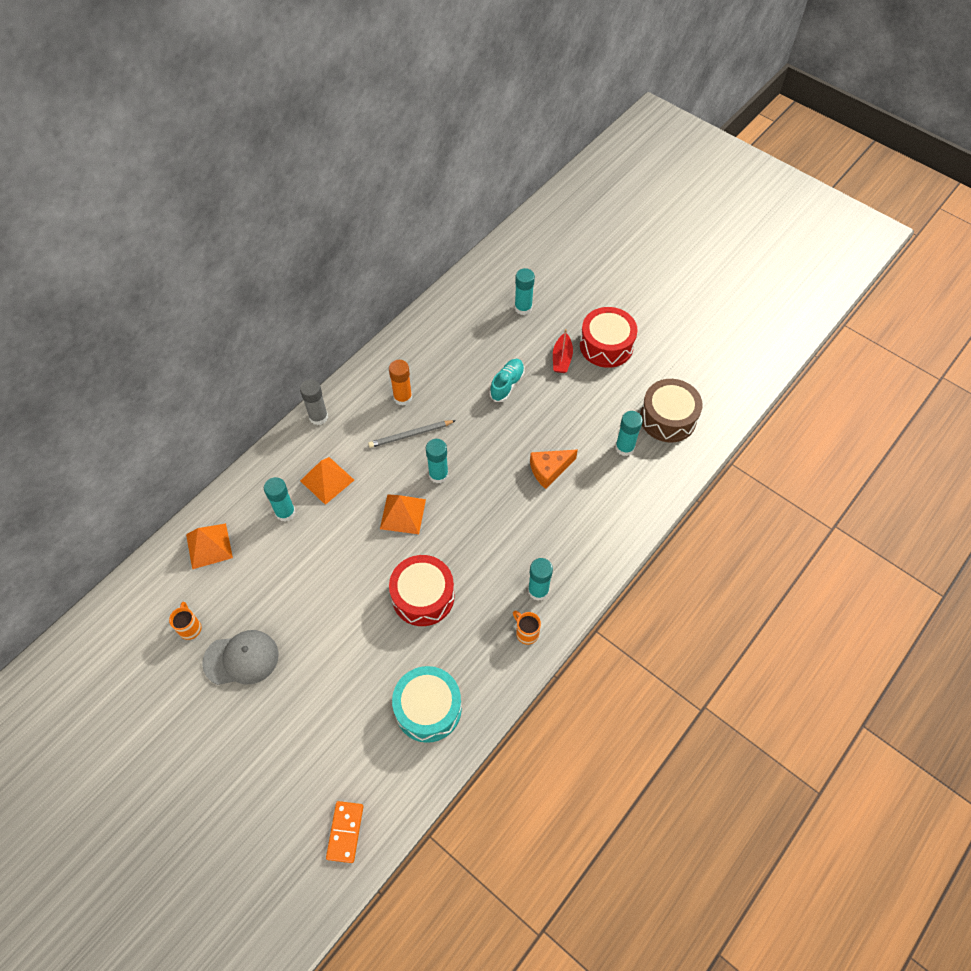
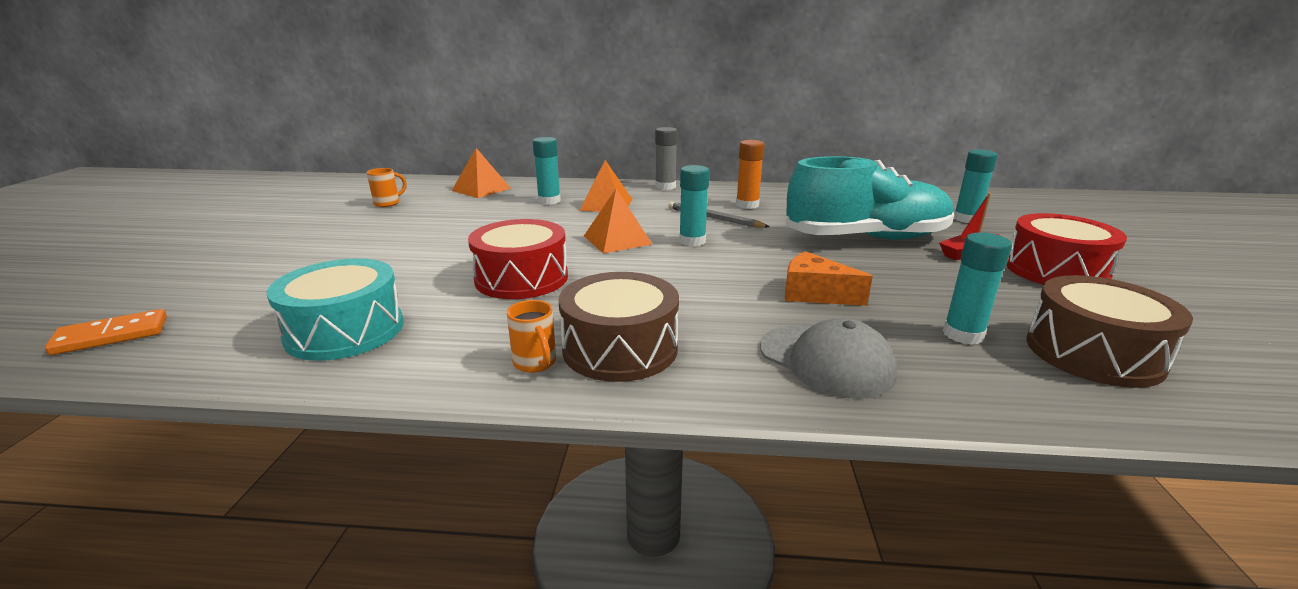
camera: 55 degrees right, 35 degrees down
grey cap [202,630,279,685] -> grey cap moved to [760,318,897,399]
turquoise shoe [489,359,525,402] -> turquoise shoe [786,156,954,240], size x2.19
orange mug [513,610,541,645] -> orange mug turned 135 degrees clockwise [507,300,556,373]
turquoise glue stick [528,558,553,601] -> brown drum [559,272,679,382]

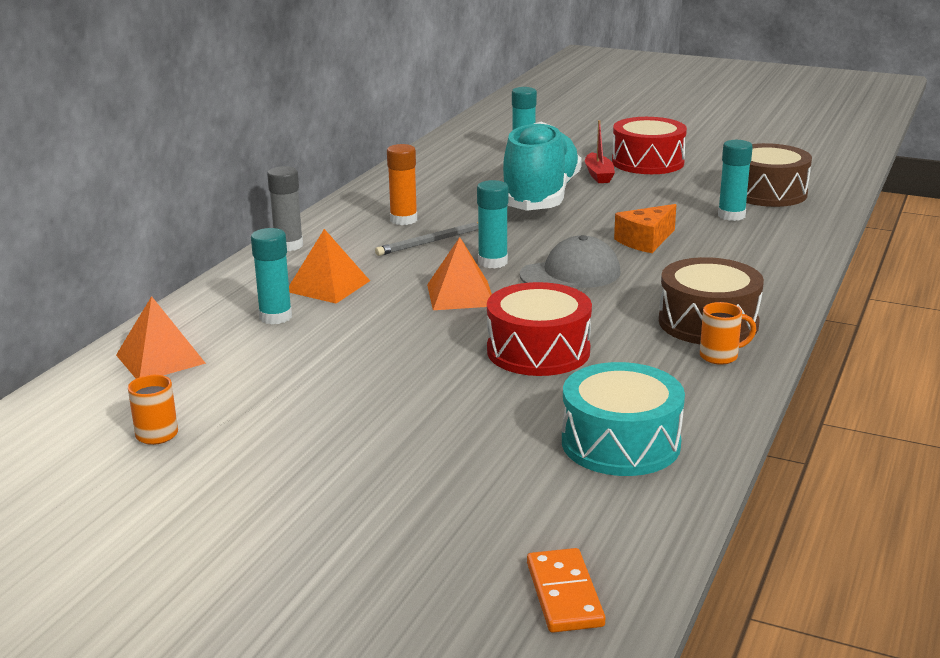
camera: 70 degrees left, 0 degrees up
grey cap [760,318,897,399] -> grey cap moved to [520,235,621,288]

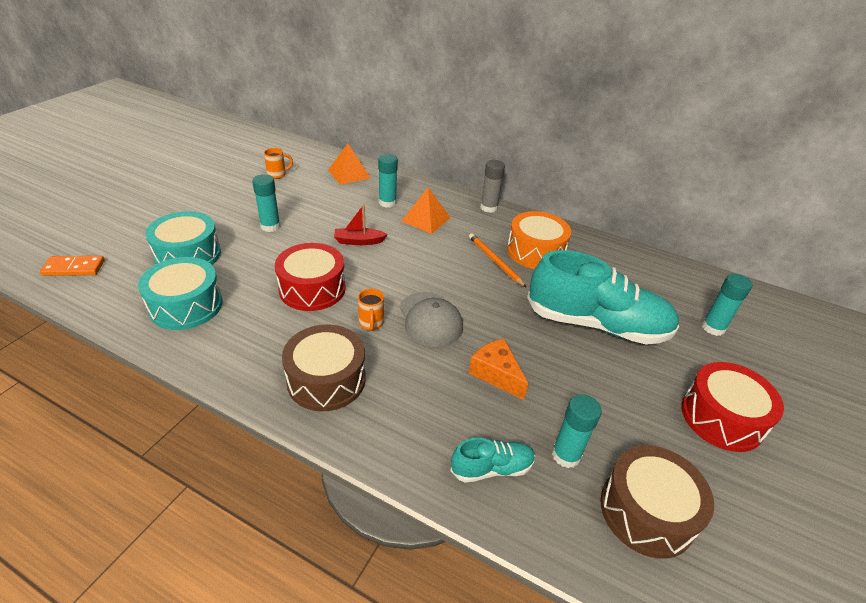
camera: 90 degrees right, 15 degrees up
grey pencil [375,222,478,256] -> orange pencil [469,233,527,288]
orange glue stick [387,144,417,225] -> orange drum [507,211,571,269]
orange pyramid [427,237,492,310] -> none
turquoise glue stick [477,180,509,268] -> turquoise glue stick moved to [252,174,281,232]
red boat [585,120,615,183] -> red boat moved to [334,204,388,245]
orange mug [700,302,756,365] -> orange mug moved to [358,288,384,331]
none -> turquoise drum [145,211,221,265]
none -> turquoise shoe [451,438,535,483]

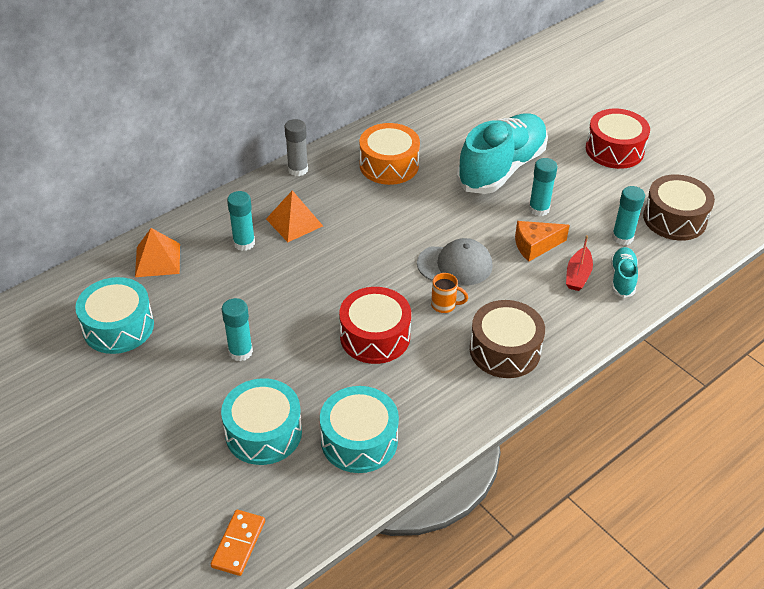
camera: 65 degrees left, 5 degrees up
orange mug [264,148,293,179] -> turquoise drum [75,277,154,354]
red boat [334,204,388,245] -> red boat moved to [566,235,593,291]
orange pencil [469,233,527,288] -> none
turquoise glue stick [702,274,752,336] -> turquoise glue stick moved to [529,158,557,216]

